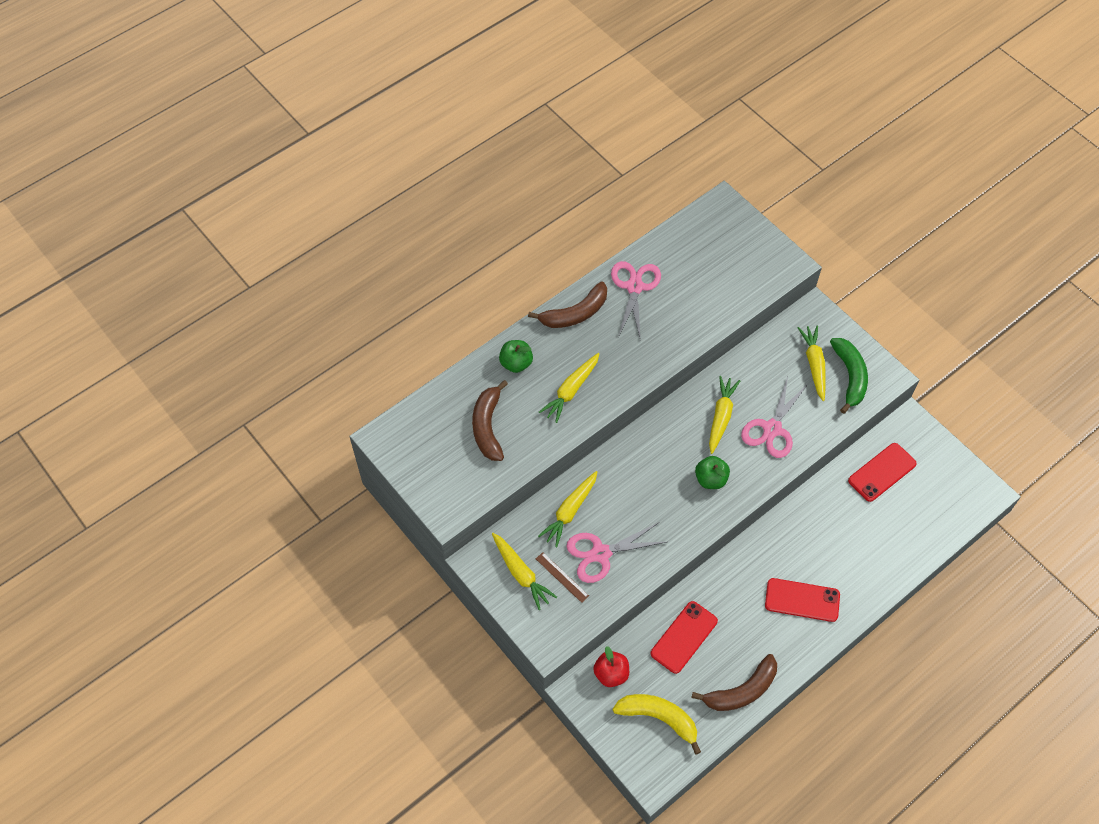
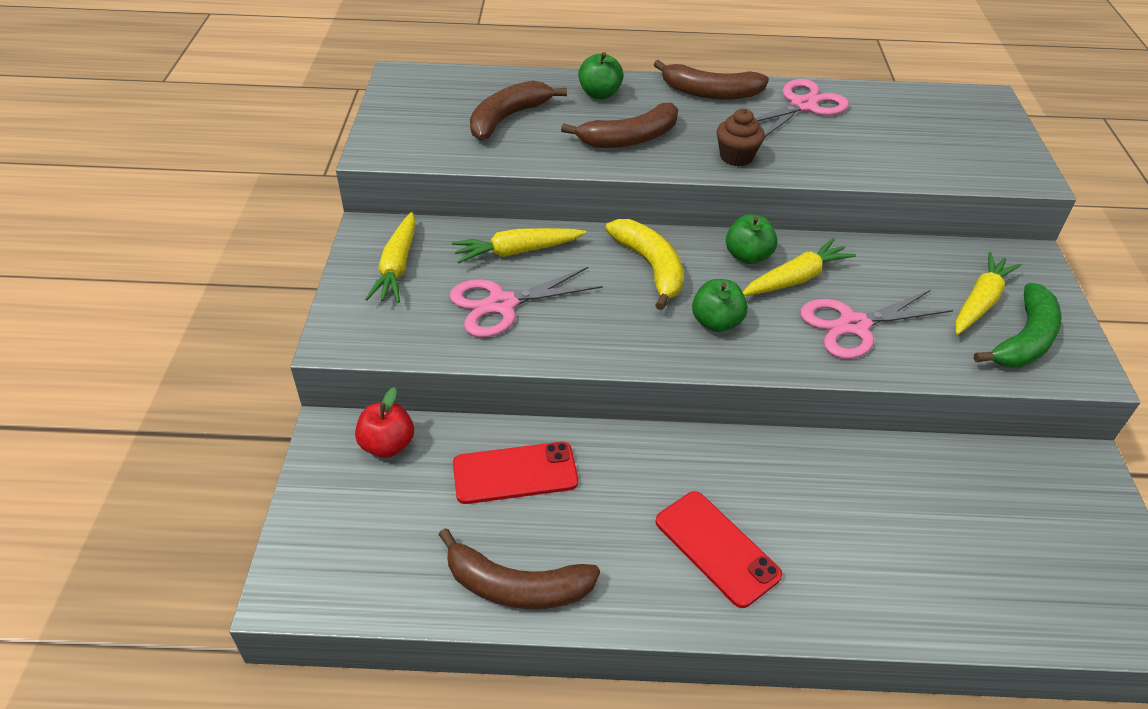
camera: 40 degrees right, 15 degrees down
brown ruler [536,552,589,603] -> none
yellow carrot [539,353,599,423] -> brown banana [561,103,678,148]
pink scissors [566,522,666,583] -> pink scissors turned 45 degrees counterclockwise [449,267,603,337]
yellow banana [612,694,701,755] -> yellow banana moved to [605,219,684,310]
red phone [848,443,917,502] -> none
none -> brown cupcake [717,109,765,166]
none -> green apple [726,214,777,264]

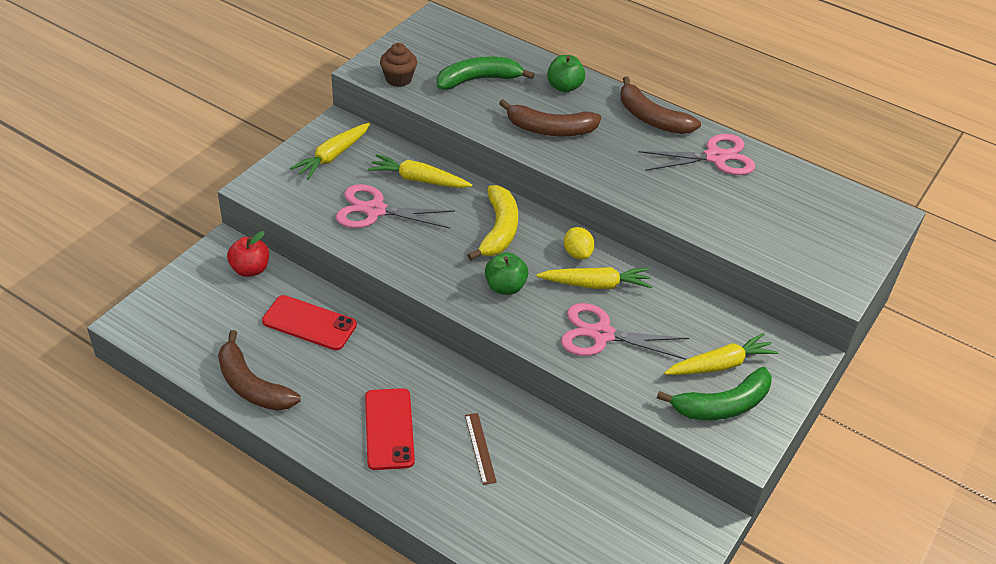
camera: 30 degrees right, 0 degrees up
brown banana [470,81,567,140] -> green banana [437,56,535,90]
brown cupcake [717,109,765,166] -> brown cupcake moved to [380,43,417,87]
green apple [726,214,777,264] -> yellow lemon [564,227,595,259]
none -> brown ruler [465,413,497,485]

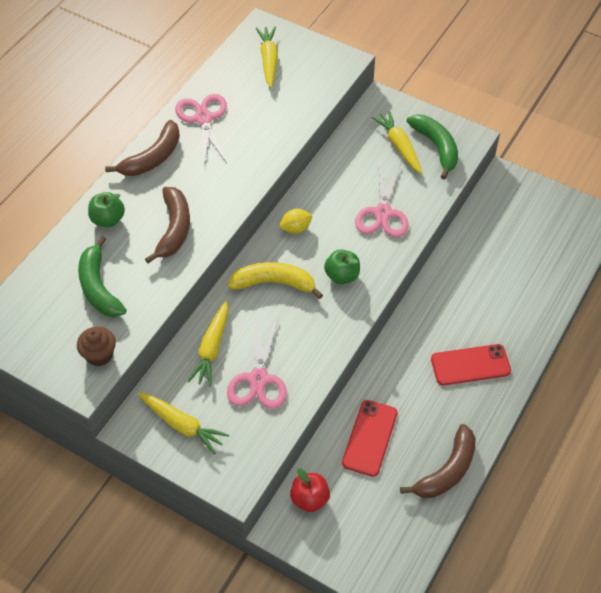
camera: 90 degrees left, 10 degrees up
brown ruler [465,413,497,485] -> none
yellow carrot [536,267,652,289] -> yellow carrot moved to [256,26,278,88]

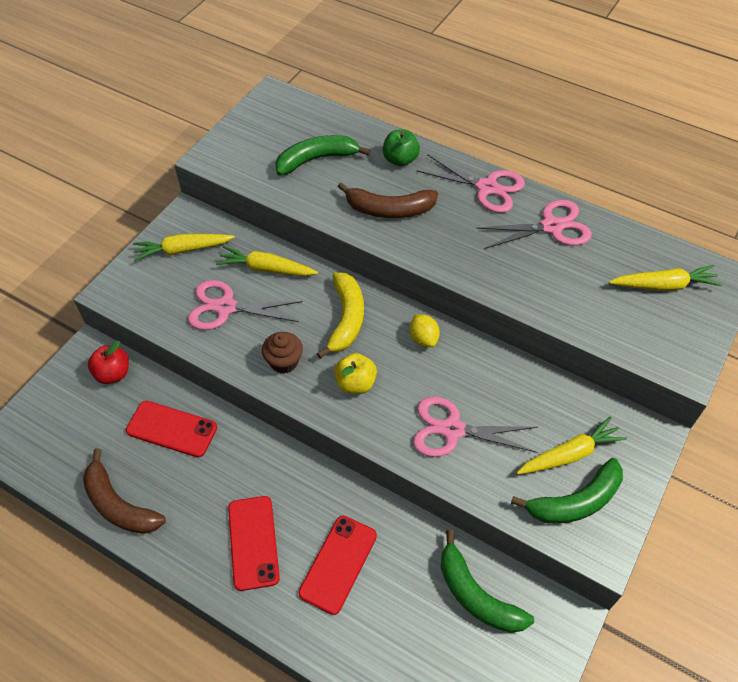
camera: 90 degrees right, 0 degrees up
brown cupcake [77,327,116,366] -> brown cupcake moved to [262,332,303,374]
brown banana [105,120,180,176] -> pink scissors [416,154,525,213]
yellow carrot [138,393,229,455] -> yellow carrot turned 45 degrees clockwise [133,234,235,261]
green apple [324,249,360,284] -> yellow apple [334,353,377,394]
none -> red phone [298,515,377,615]
none -> green banana [441,530,534,633]

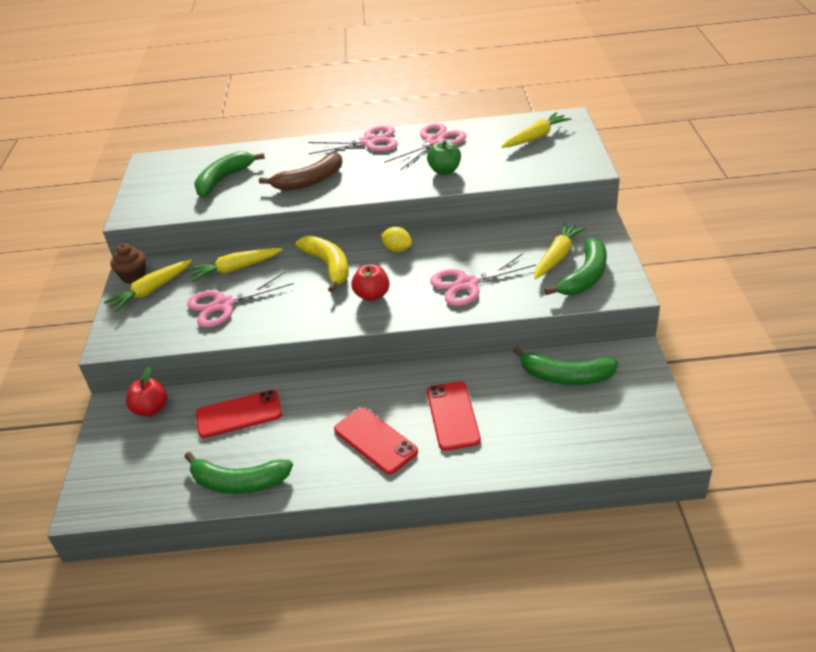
camera: 30 degrees left, 15 degrees down
brown banana [83,448,166,534] -> green banana [185,452,293,494]
brown cupcake [262,332,303,374] -> brown cupcake moved to [110,244,146,284]
yellow apple [334,353,377,394] -> red apple [351,264,390,301]
green apple [383,129,420,166] -> green apple moved to [427,140,461,175]

